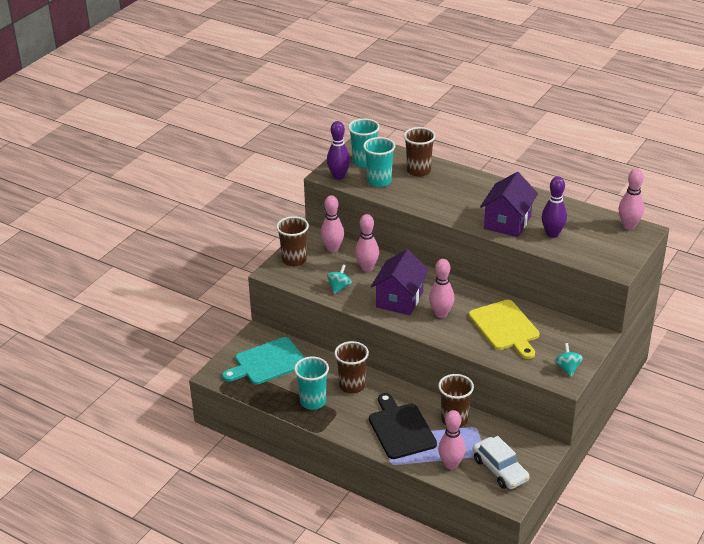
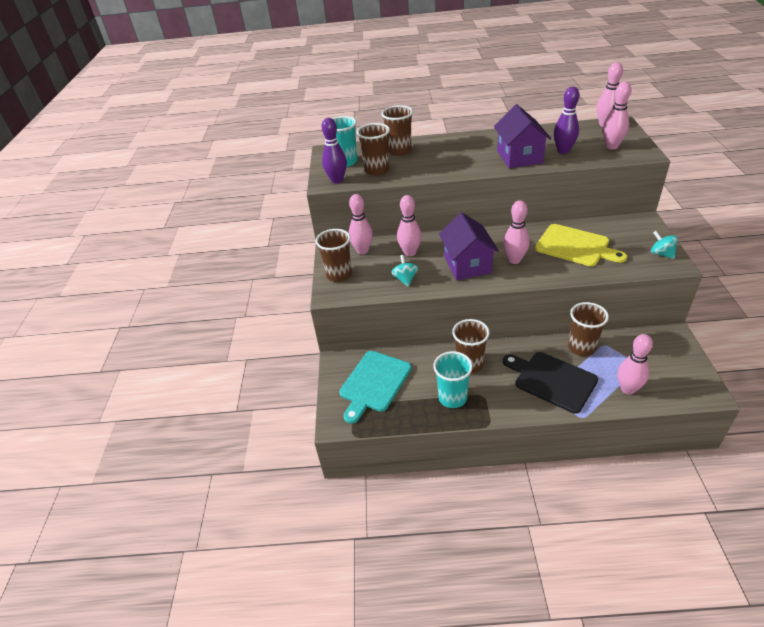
camera: 30 degrees left, 5 degrees up
turquoise cup [363,137,395,187] -> brown cup [357,123,390,176]
white car [472,436,530,489] -> none
none -> pink bowling pin [603,82,632,149]

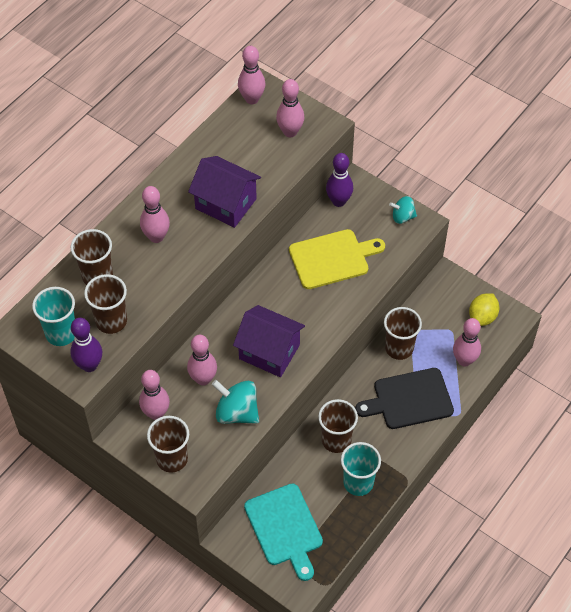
camera: 55 degrees left, 15 degrees up
turquoise spinning top [391,255,418,287] -> turquoise spinning top [212,380,259,424], size x1.64
pink bowling pin [503,200,529,264] -> pink bowling pin moved to [140,186,170,243]
purple bowling pin [554,87,580,154] -> purple bowling pin moved to [326,153,353,207]
none -> yellow lemon [469,293,499,326]

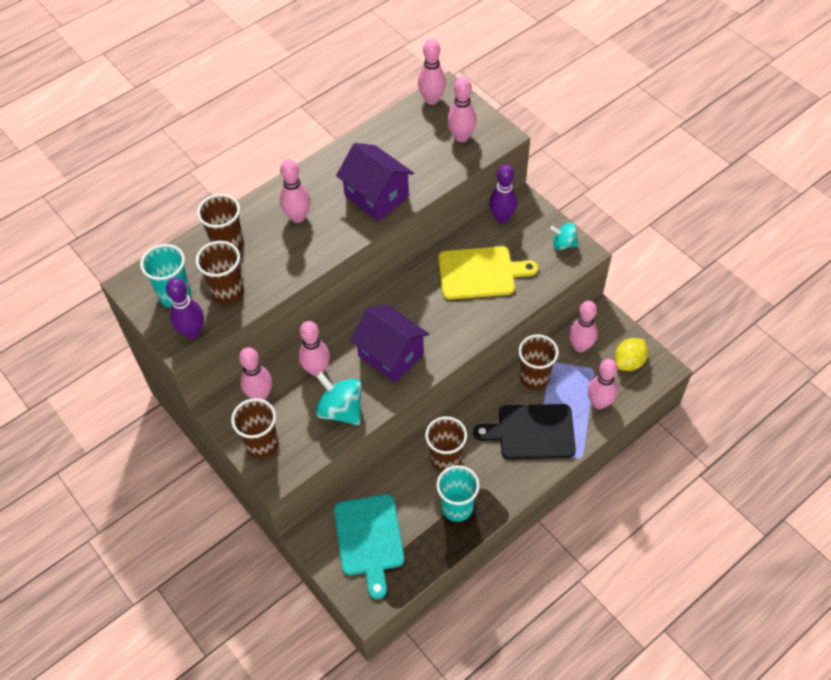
camera: 15 degrees right, 0 degrees up
none -> pink bowling pin [569,301,598,352]

